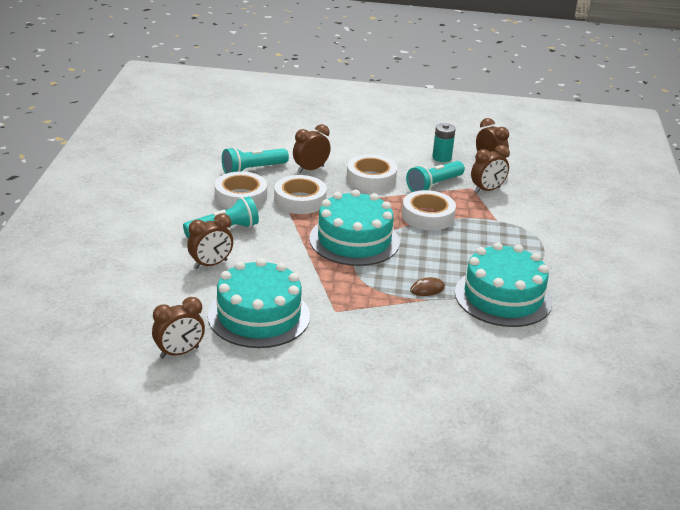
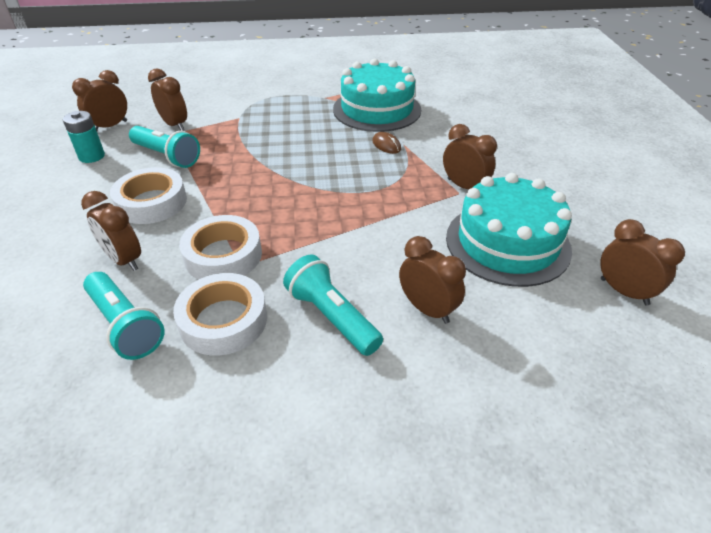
camera: 100 degrees left, 10 degrees up
turquoise cake [309,190,400,266] -> none
white tape [402,190,456,230] -> none
none -> brown clock [443,124,497,189]

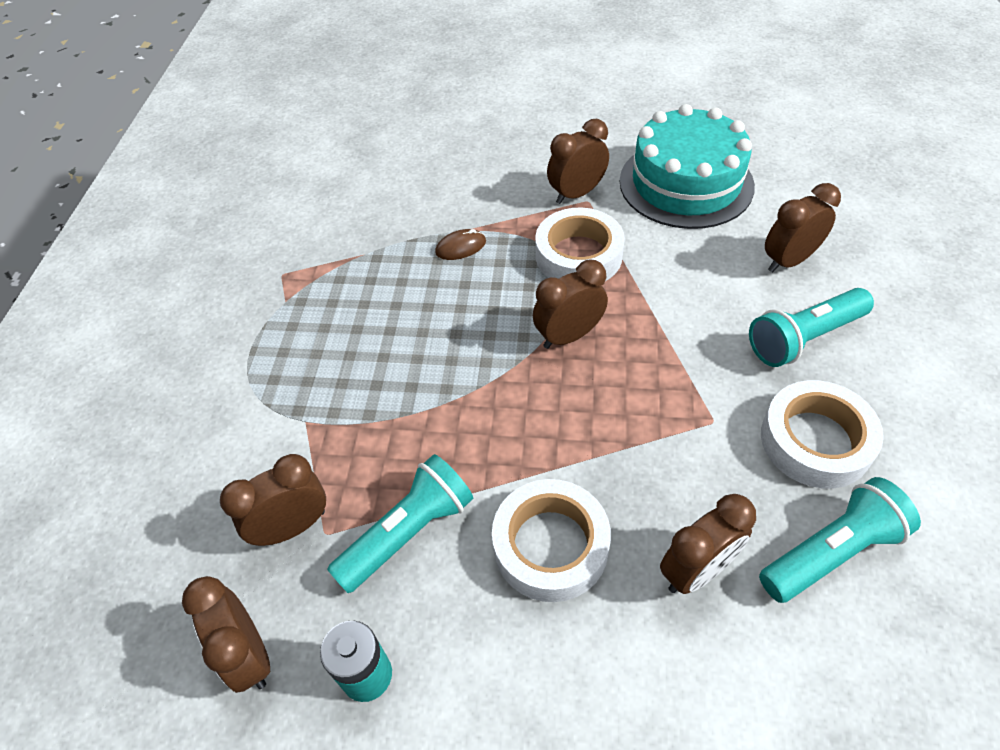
camera: 75 degrees left, 10 degrees up
white tape [179,215,262,280] -> white tape moved to [535,208,625,281]
turquoise cake [333,58,421,132] -> none
brown clock [600,219,685,305] -> brown clock moved to [533,260,608,349]

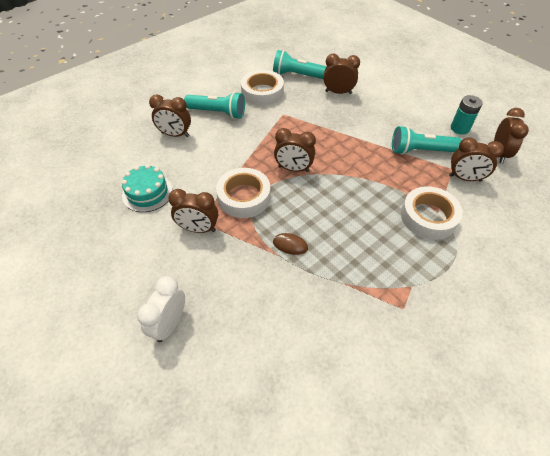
camera: 140 degrees left, 0 degrees up
white tape [492,479,611,602] -> white tape moved to [401,186,463,240]
turquoise cake [620,104,755,229] -> turquoise cake [122,164,173,212], size x0.58
none -> white clock [137,276,185,342]

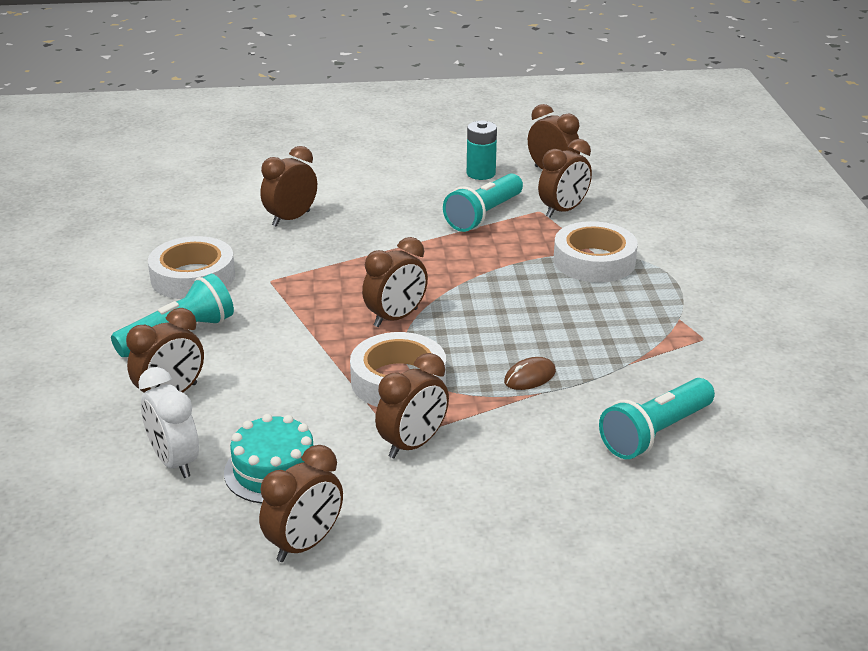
camera: 55 degrees left, 20 degrees down
white clock [137,276,185,342] -> white clock moved to [138,367,199,478]
turquoise flashlight [273,50,326,79] -> turquoise flashlight moved to [599,378,715,459]
none -> brown clock [259,445,343,562]

